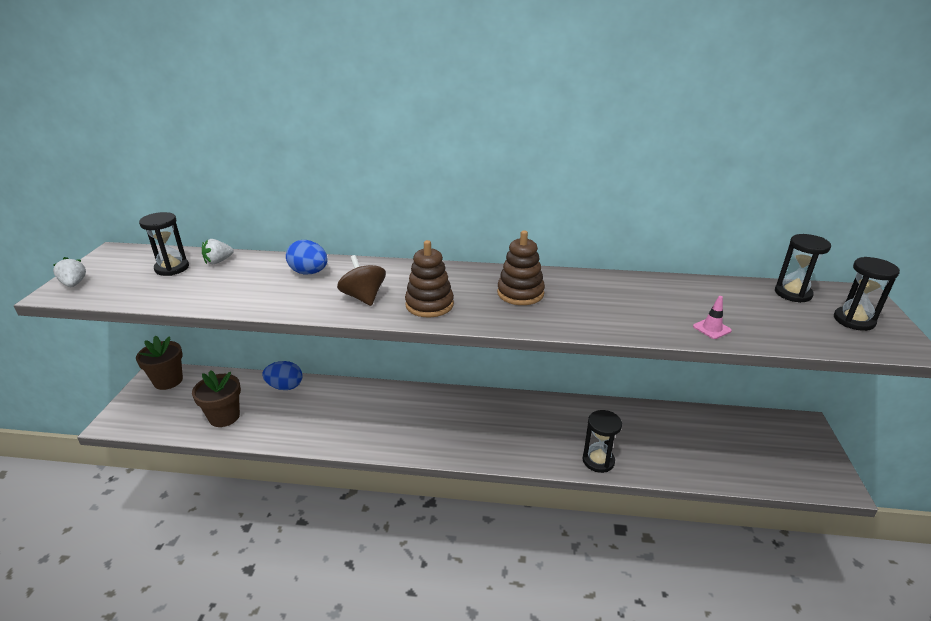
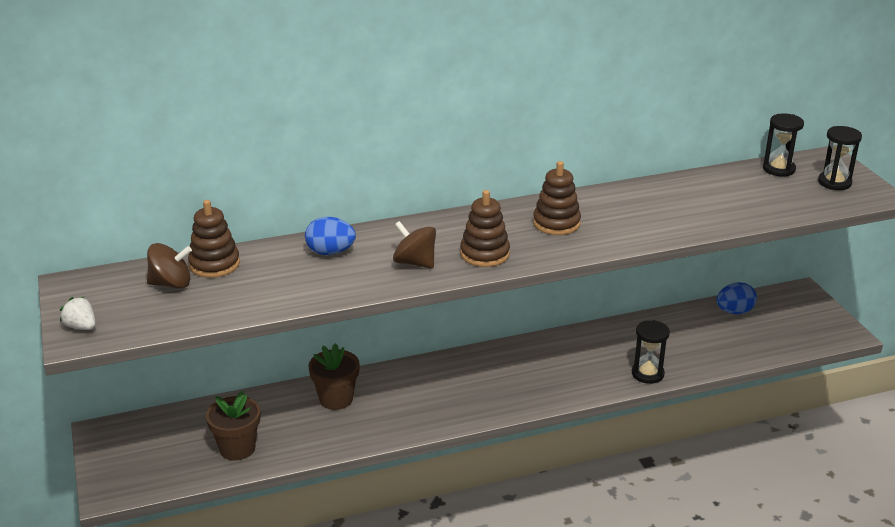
camera: 25 degrees left, 0 degrees up
brown flower pot [136,336,183,390] -> brown flower pot moved to [308,343,360,410]
black hourglass [139,212,189,276] -> brown spinning top [147,243,192,289]
white strawberry [202,239,233,264] -> brown stacking toy [188,200,240,278]
blue egg [262,361,303,390] -> blue egg moved to [717,282,757,314]
pink traffic cone [693,296,732,339] -> none

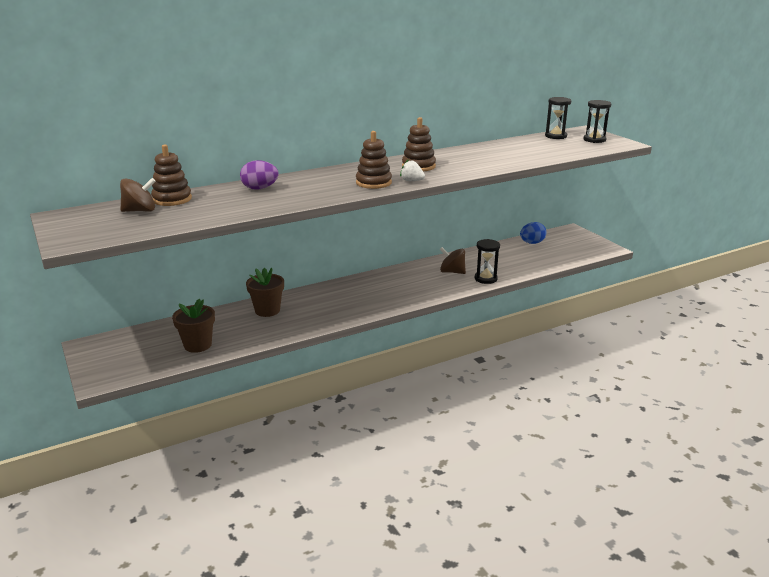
camera: 10 degrees left, 5 degrees down
white strawberry [60,297,96,330] -> white strawberry moved to [400,159,425,181]
blue egg [305,217,356,255] -> purple egg [240,160,279,190]
brown spinning top [393,221,436,269] -> brown spinning top moved to [440,247,466,274]

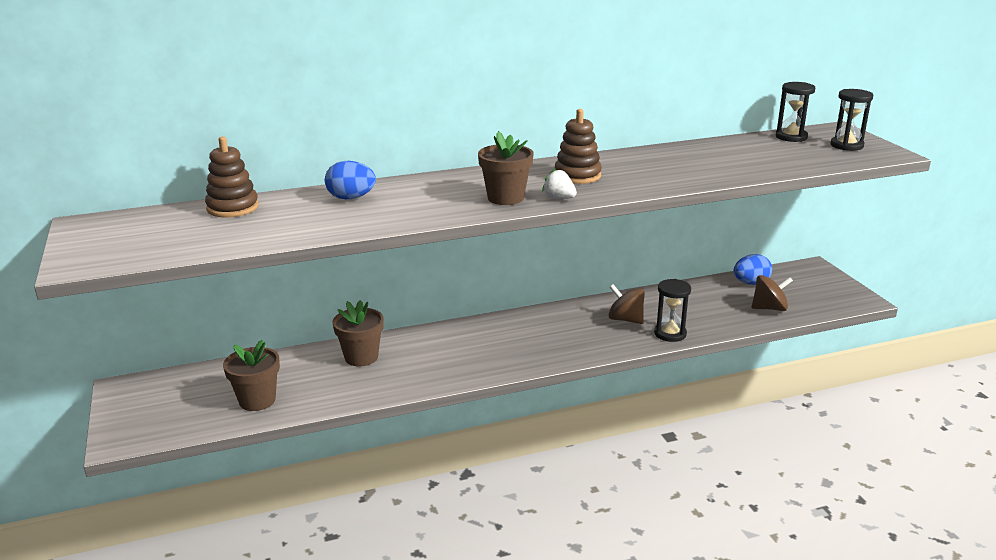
camera: 10 degrees right, 0 degrees up
brown spinning top [120,178,156,212] -> brown spinning top moved to [751,275,793,311]
purple egg [240,160,279,190] -> blue egg [325,161,376,199]
brown stacking toy [356,131,392,189] -> brown flower pot [478,131,534,205]

